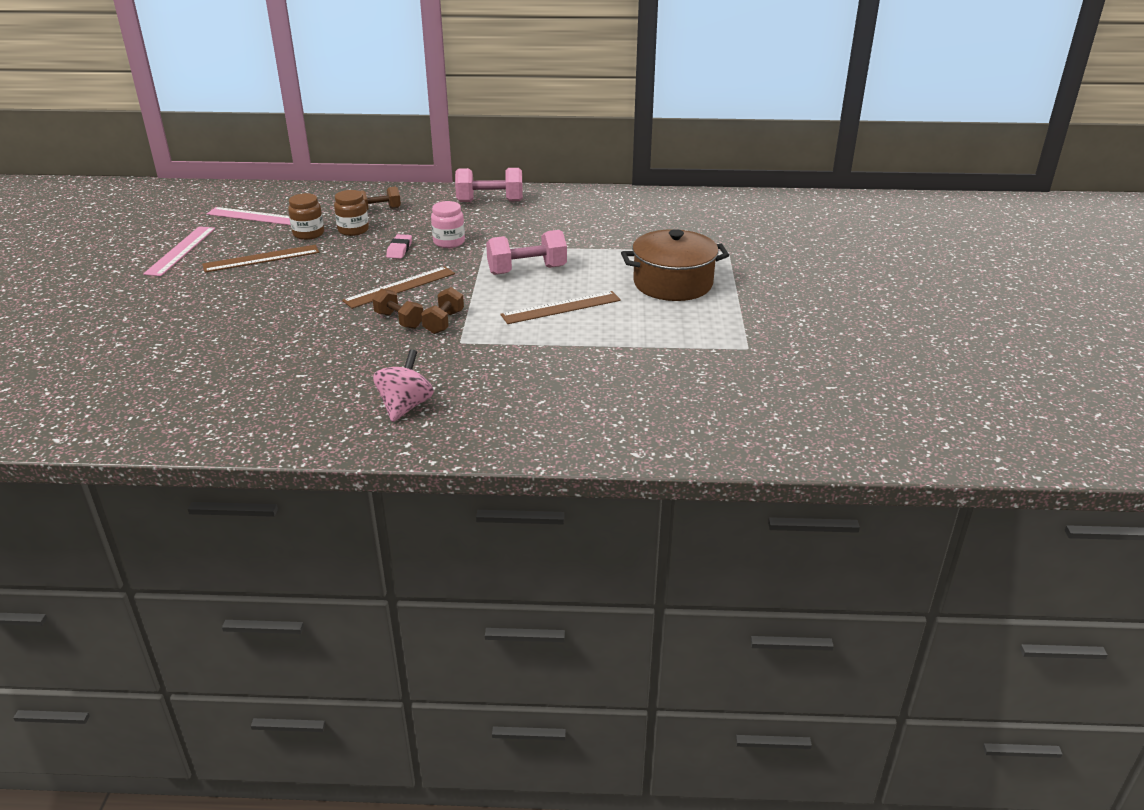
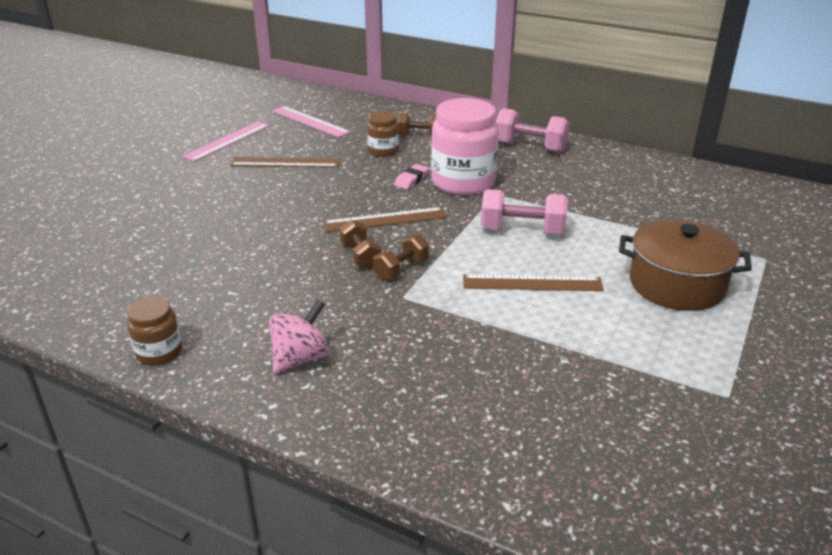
camera: 25 degrees right, 0 degrees up
brown jar [288,193,324,240] -> brown jar moved to [127,297,182,366]
pink jar [431,201,465,248] -> pink jar [431,98,499,195], size x1.95

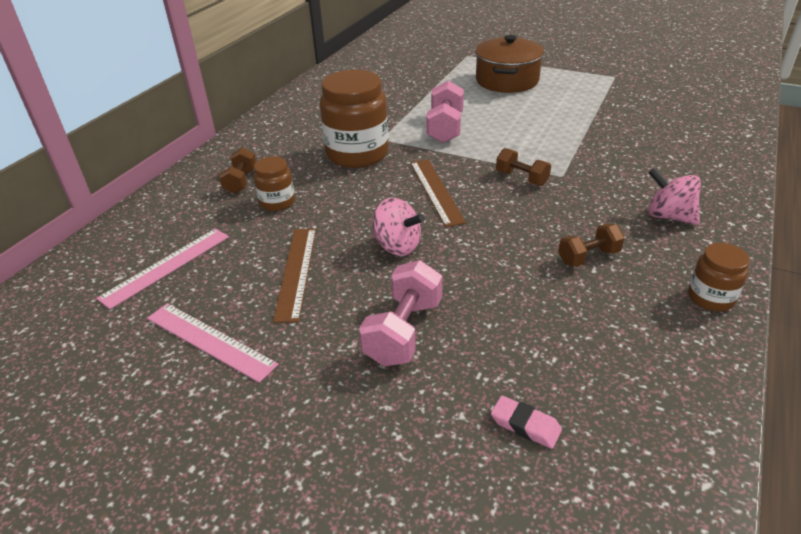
camera: 90 degrees left, 5 degrees up
brown dumbbell [340,220,381,269] -> brown dumbbell moved to [558,224,625,267]
pink eraser [394,164,429,189] -> pink eraser moved to [491,396,562,449]
pink jar [431,98,499,195] -> brown jar [320,70,389,168]
brown ruler [463,274,604,291] -> none
pink dumbbell [496,108,570,152] -> pink dumbbell moved to [359,260,442,366]
none -> pink spinning top [373,198,425,256]

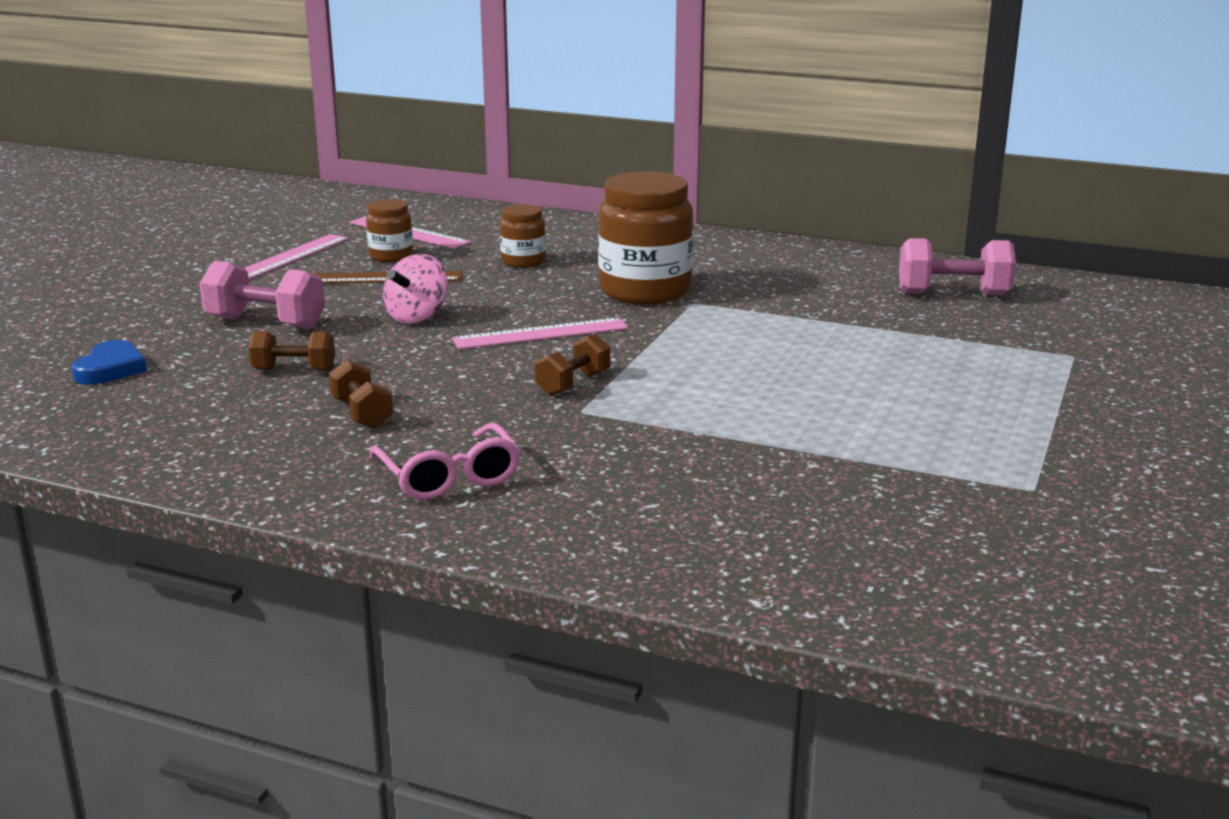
camera: 85 degrees right, 15 degrees down
brown dumbbell [219,147,256,194] -> brown dumbbell moved to [248,331,335,371]
brown ruler [410,159,466,227] -> pink ruler [452,317,628,349]
pink dumbbell [426,81,464,143] -> pink dumbbell moved to [899,238,1016,295]
brown pot [475,35,544,93] -> none
pink eraser [491,396,562,449] -> blue heart [72,340,147,385]
pink spinning top [648,168,701,225] -> pink glasses [370,423,521,500]
brown jar [688,243,750,311] -> brown jar moved to [366,199,413,262]

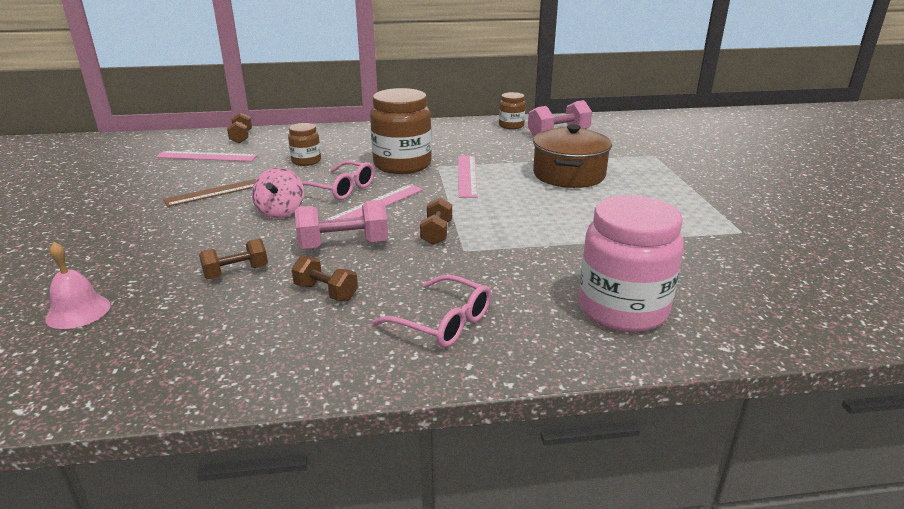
camera: 30 degrees left, 5 degrees up
blue heart [72,340,147,385] -> pink bell [45,242,110,329]
pink dumbbell [200,261,325,329] -> pink dumbbell moved to [295,200,388,249]
pink ruler [245,234,349,279] -> pink ruler moved to [458,156,478,198]
brown jar [366,199,413,262] -> brown jar moved to [499,92,526,129]
none -> brown dumbbell [227,112,252,143]
none -> pink glasses [302,161,375,200]
none -> brown pot [533,124,612,188]
none -> pink jar [579,195,684,332]

